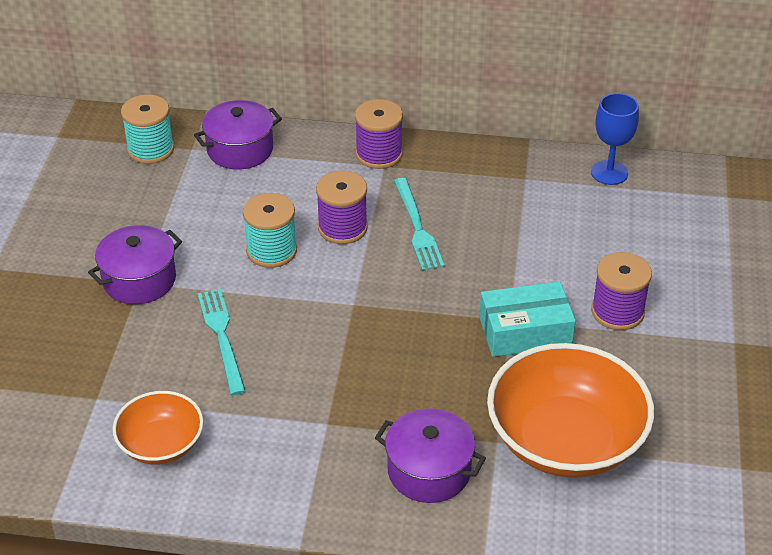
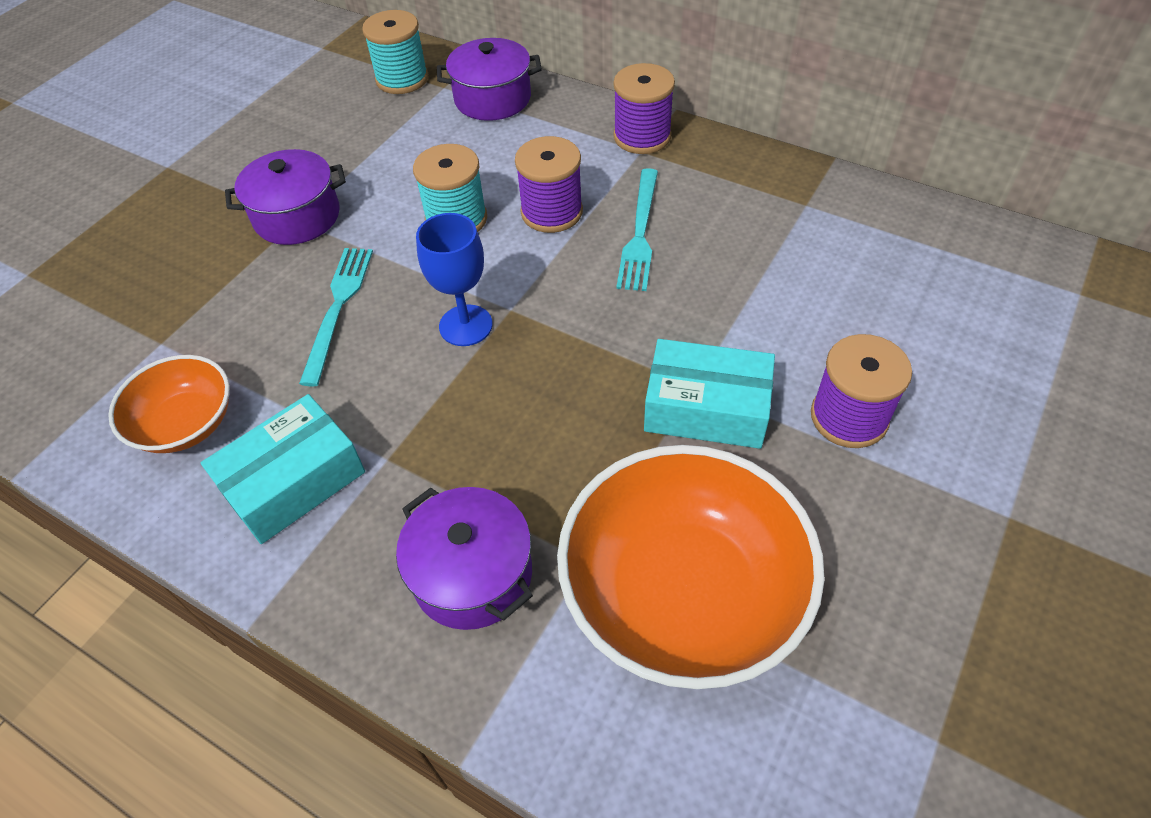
camera: 25 degrees right, 10 degrees up
blue goblet [591,93,639,185] -> blue goblet moved to [416,213,493,346]
none -> turquoise box [201,394,365,544]

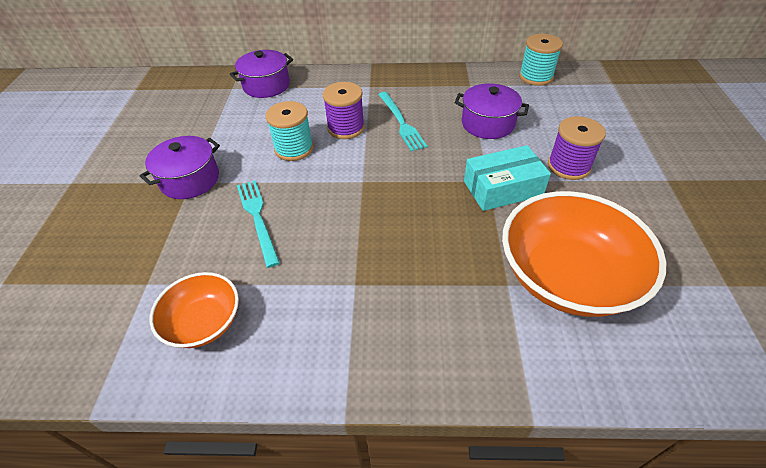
camera: 30 degrees left, 5 degrees down
turquoise box [201,394,365,544] -> none
turquoise spool [362,10,428,94] -> turquoise spool moved to [519,34,563,86]
purple pot [396,487,533,630] -> purple pot moved to [455,83,529,139]
blue goblet [416,213,493,346] -> none
purple spool [613,63,675,154] -> none

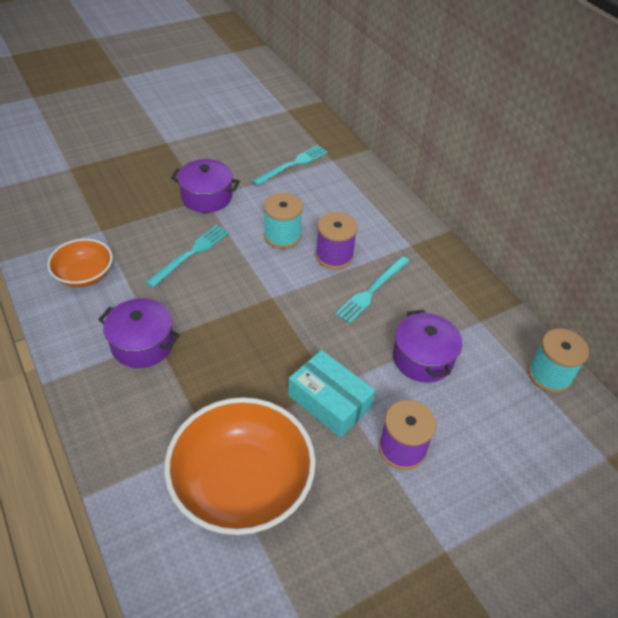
camera: 55 degrees right, 0 degrees up
purple pot [230,50,293,98] -> purple pot moved to [98,298,180,368]
none -> turquoise fork [252,145,328,186]

